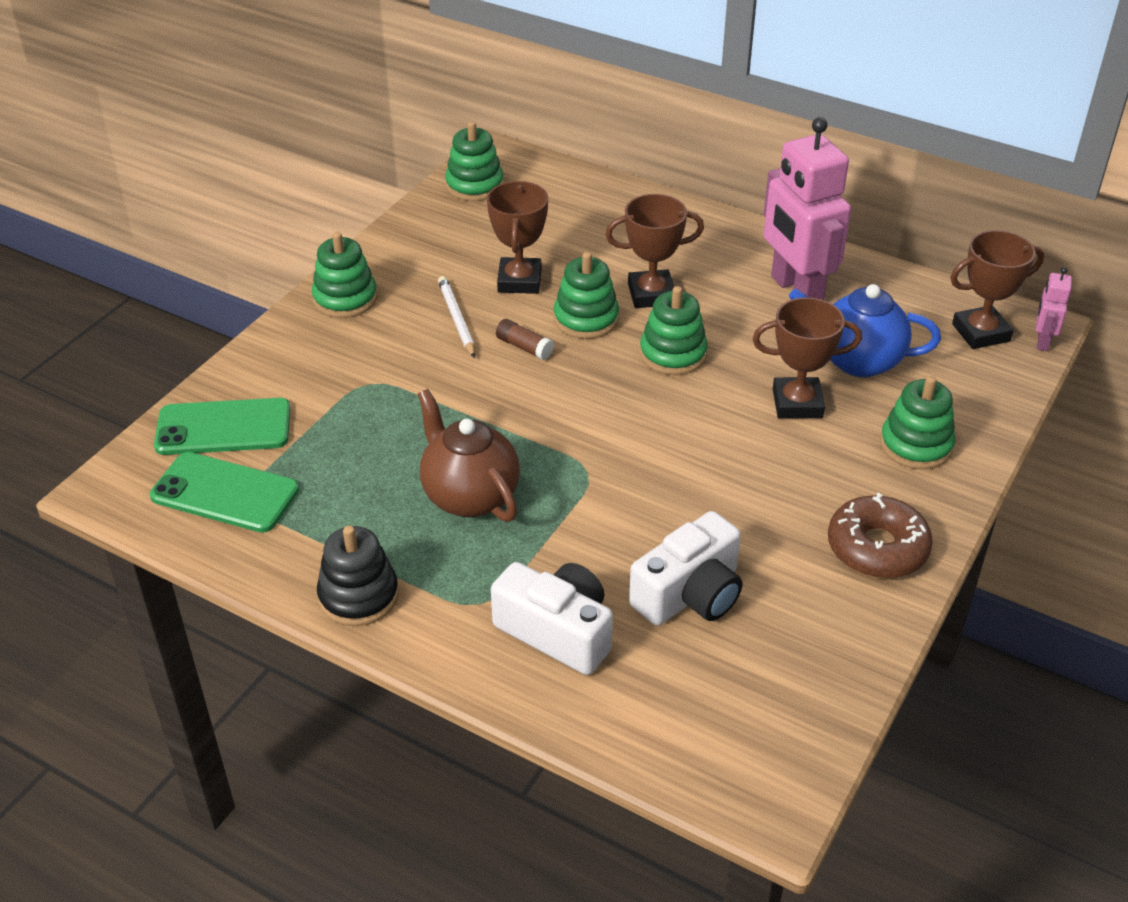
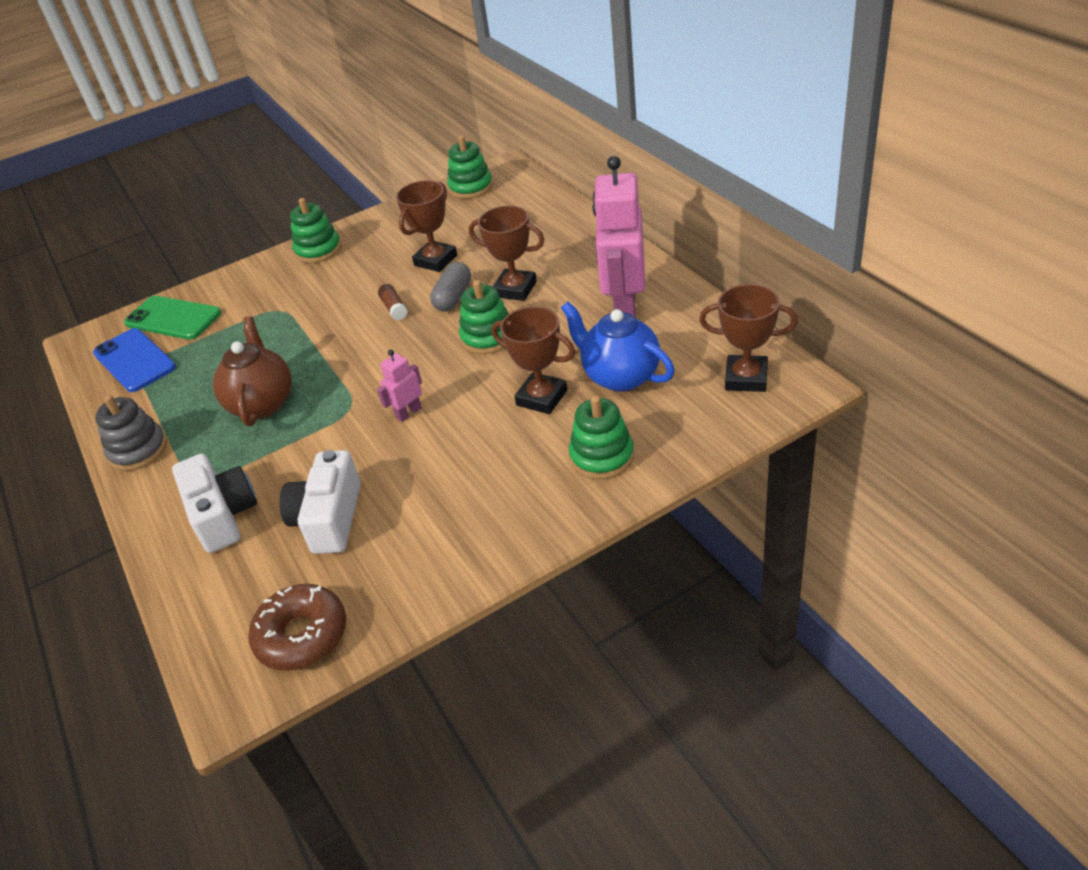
camera: 35 degrees right, 0 degrees up
green phone [150,452,299,533] -> blue phone [93,328,176,392]
black stacking toy [317,525,399,626] -> grey stacking toy [95,395,167,471]
white pencil [438,276,475,358] -> none
green stacking toy [554,252,619,339] -> grey capsule [430,262,471,312]
white camera [629,511,742,626] -> white camera turned 105 degrees clockwise [279,450,361,554]
brown donut [828,493,933,579] -> brown donut moved to [248,584,346,671]
pink robot [1036,267,1072,351] -> pink robot moved to [377,349,422,422]

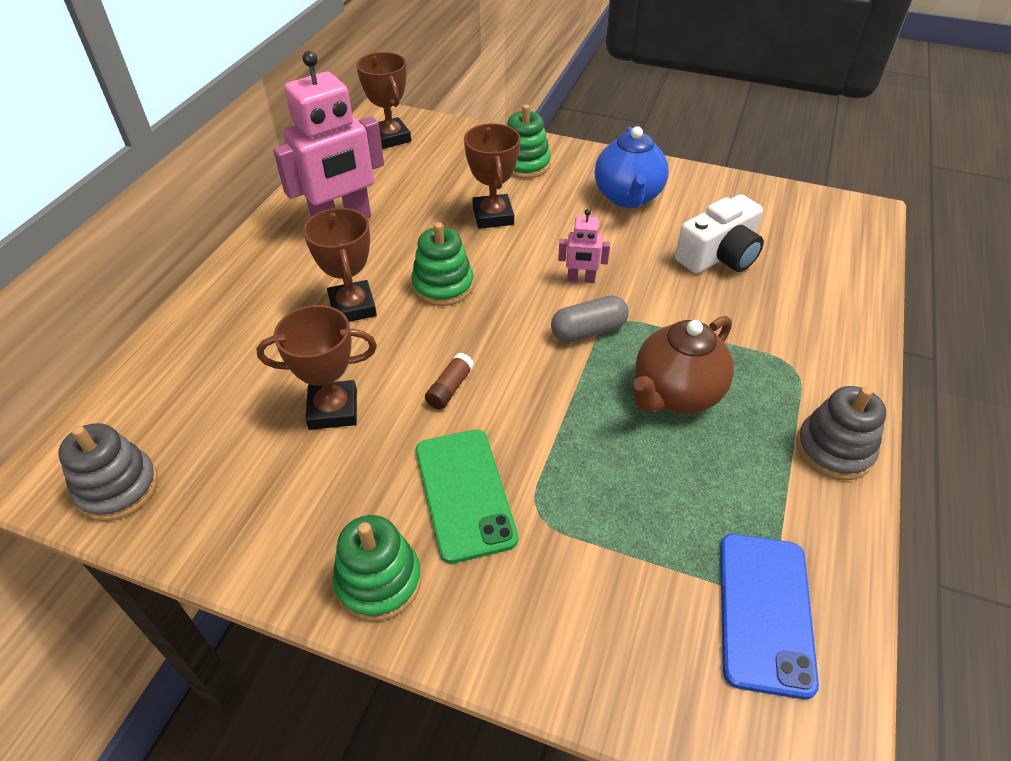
camera: 135 degrees left, 5 degrees up
green phone [124,296,221,340] -> green phone moved to [416,429,518,564]
white camera [172,453,257,553] -> none
brown donut [248,584,346,671] -> none
grey capsule [430,262,471,312] -> grey capsule moved to [551,295,629,342]
green stacking toy [447,136,493,199] -> grey stacking toy [58,423,158,521]
blue teapot [561,302,675,391] -> blue teapot moved to [595,126,668,208]

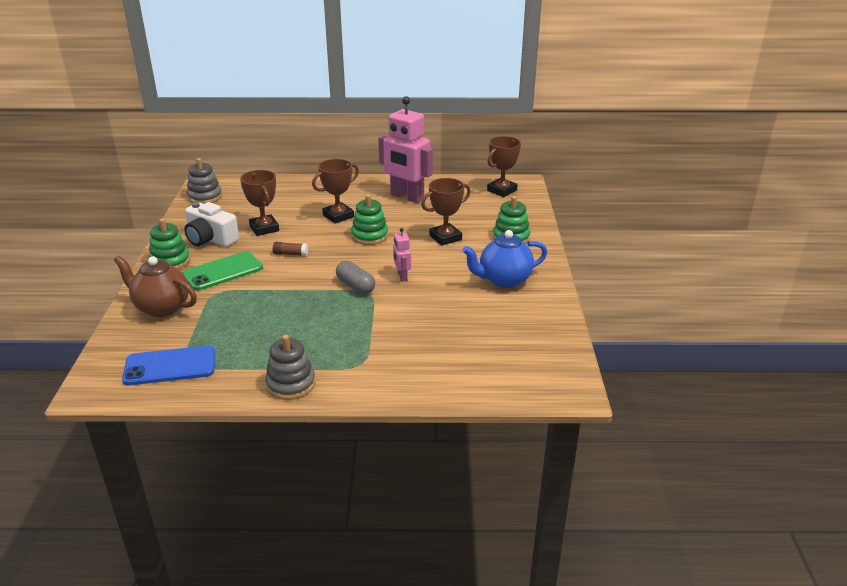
camera: 70 degrees right, 15 degrees down
brown teapot [633,316,734,413] -> brown teapot moved to [114,256,197,317]
white camera [675,194,764,273] -> white camera moved to [184,202,239,247]

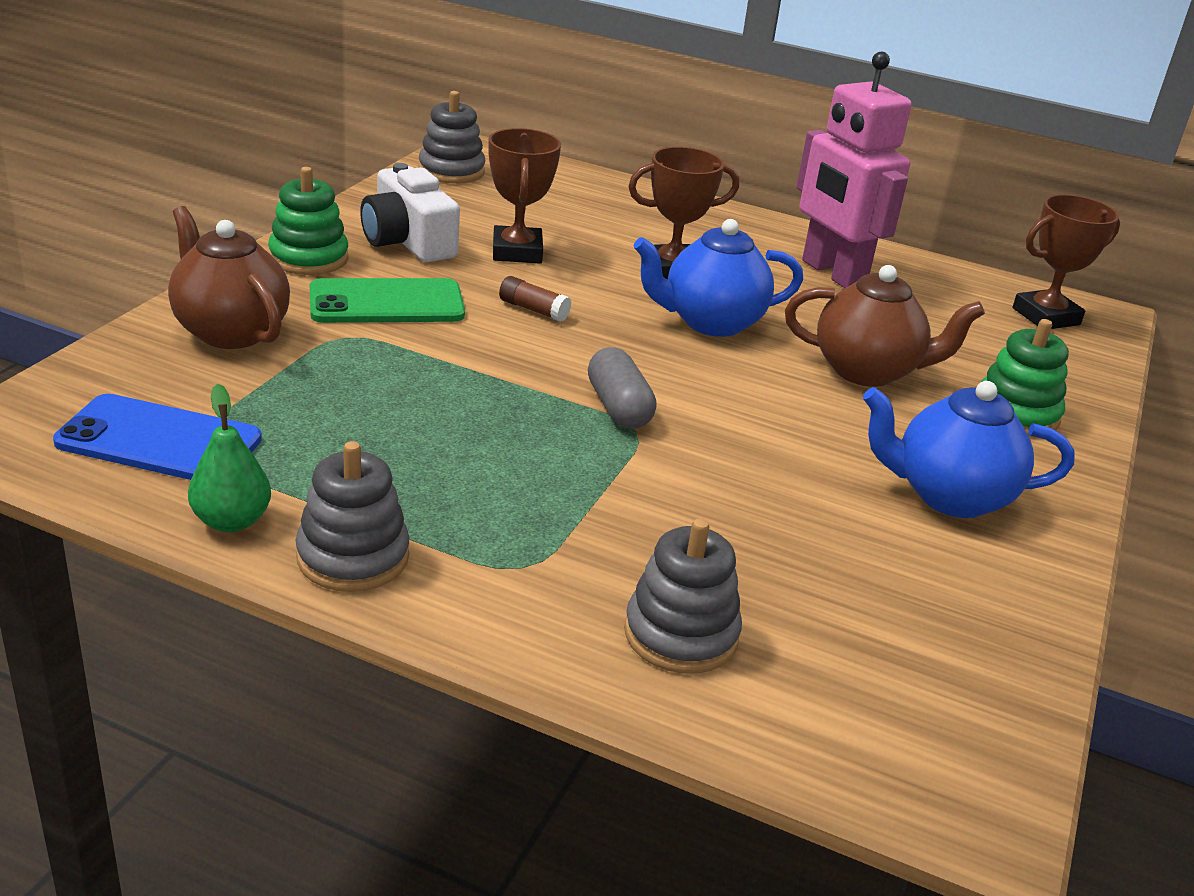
camera: 20 degrees right, 0 degrees up
green stacking toy [351,195,388,245] -> blue teapot [633,219,803,337]
pink robot [393,228,411,281] -> none
brown trophy [421,178,471,246] -> brown teapot [785,265,985,387]
none -> green pear [188,384,271,532]
none -> grey stacking toy [624,519,742,674]

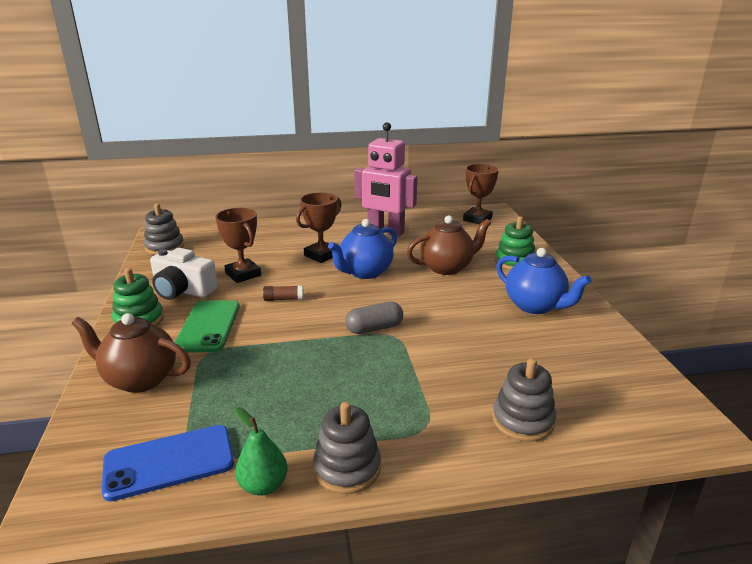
camera: 30 degrees left, 5 degrees down
green phone [310,278,465,323] -> green phone turned 45 degrees counterclockwise [174,300,240,352]
grey capsule [588,347,656,429] -> grey capsule turned 60 degrees counterclockwise [345,302,403,334]
blue teapot [863,381,1075,518] -> blue teapot turned 105 degrees counterclockwise [496,248,592,314]

